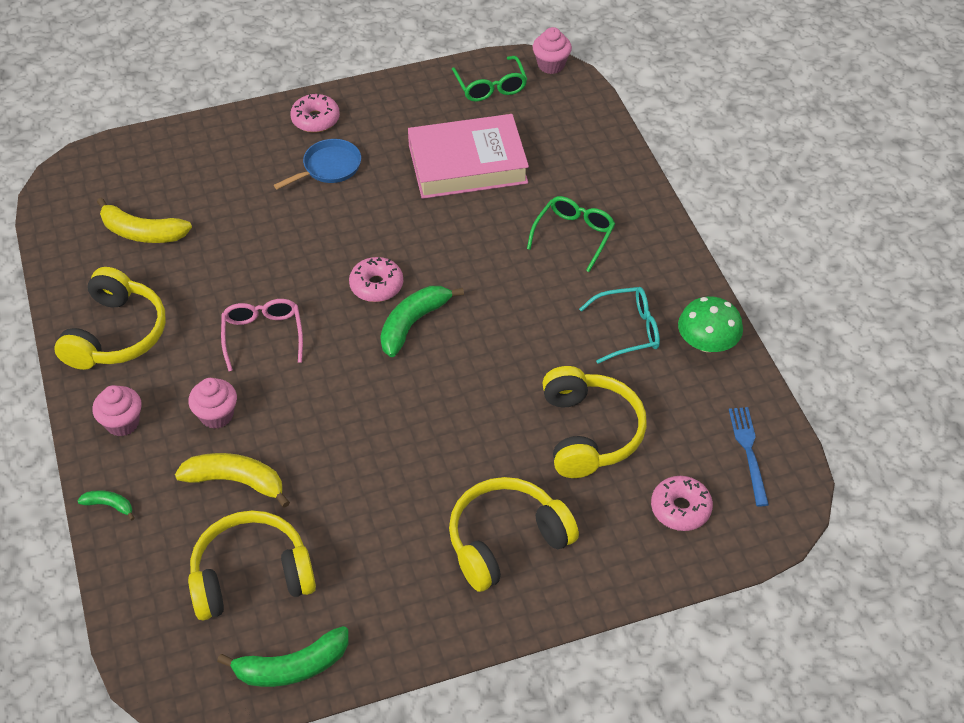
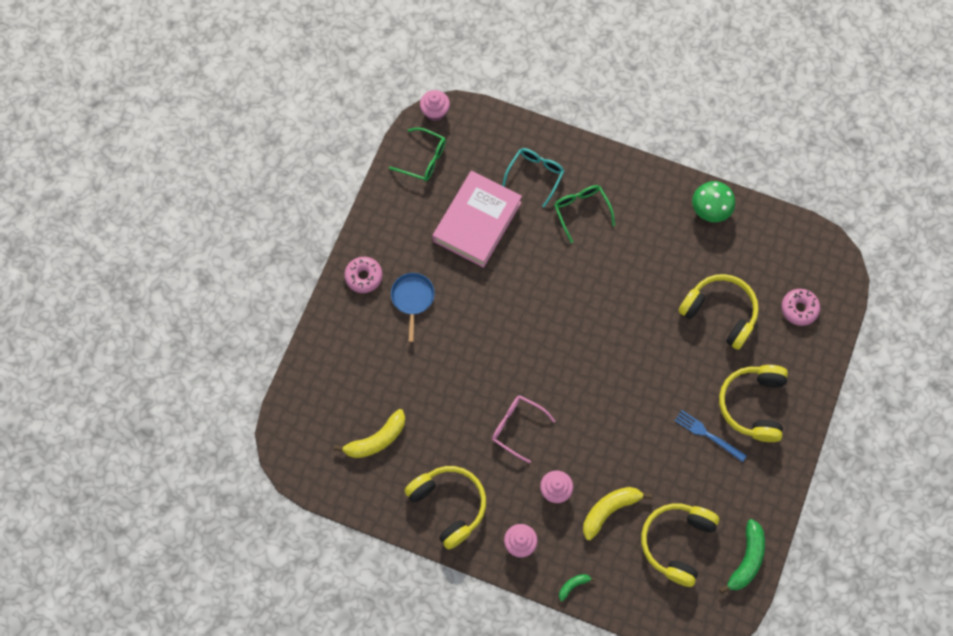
camera: 50 degrees left, 20 degrees up
pink donut [349,257,403,302] -> none
green banana [380,286,464,357] -> none
turquoise glasses [579,287,660,364] -> turquoise glasses moved to [502,148,564,208]
blue fork [729,407,769,507] -> blue fork moved to [674,410,747,462]

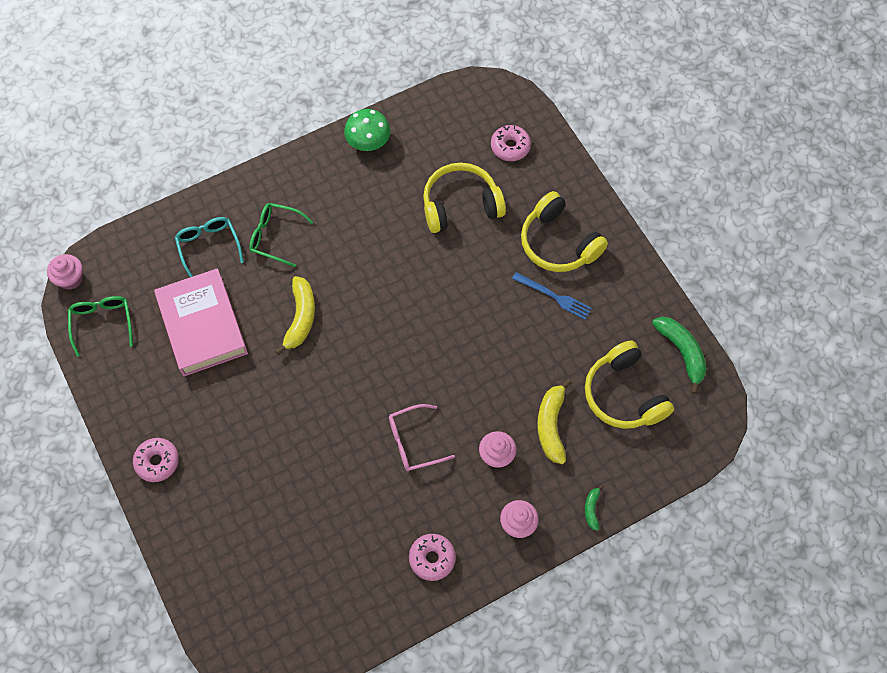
camera: 50 degrees left, 5 degrees down
yellow banana [334,409,405,458] -> yellow banana moved to [275,276,315,355]
green glasses [389,127,446,181] -> green glasses turned 75 degrees counterclockwise [68,296,133,357]
blue pan [391,273,435,342] -> none
yellow headphones [404,466,486,550] -> pink donut [409,534,456,581]
blue fork [674,410,747,462] -> blue fork turned 135 degrees counterclockwise [512,272,592,320]

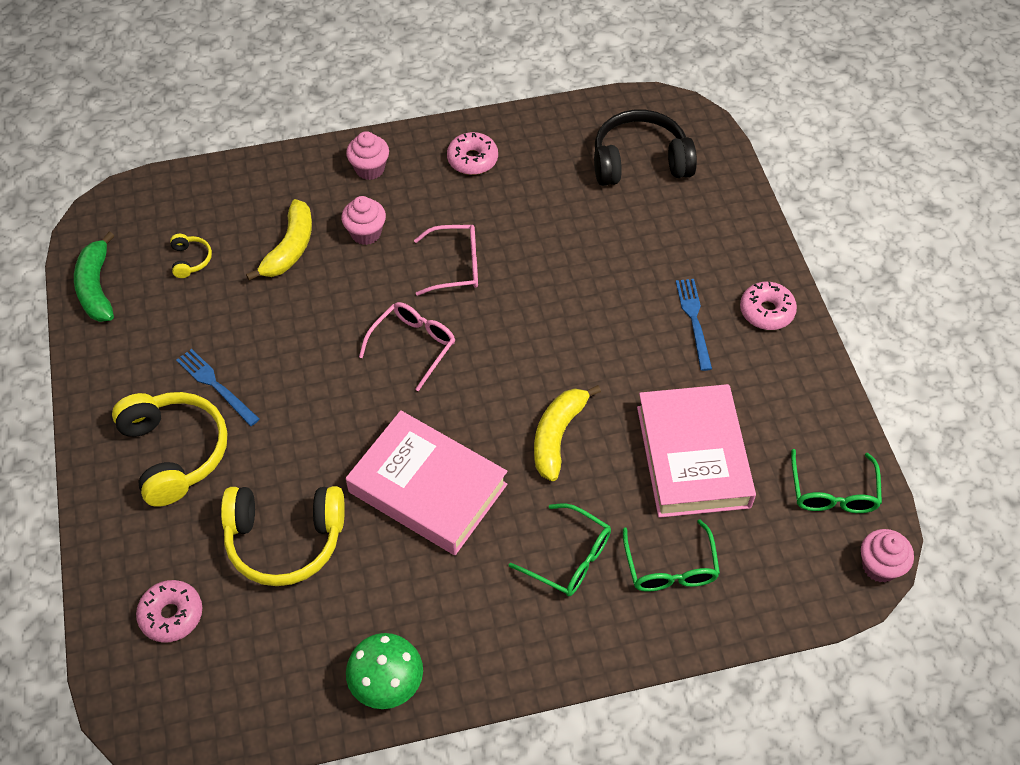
camera: 165 degrees left, 10 degrees down
turquoise glasses [175,217,244,277] -> green glasses [623,519,720,592]
yellow headphones [585,340,674,429] -> yellow headphones [170,234,212,278], size x0.44
green banana [585,484,604,531] -> none
none -> pink book [346,410,507,555]
none -> pink glasses [359,302,455,392]
none -> black headphones [594,110,697,186]
none -> blue fork [676,279,712,371]

